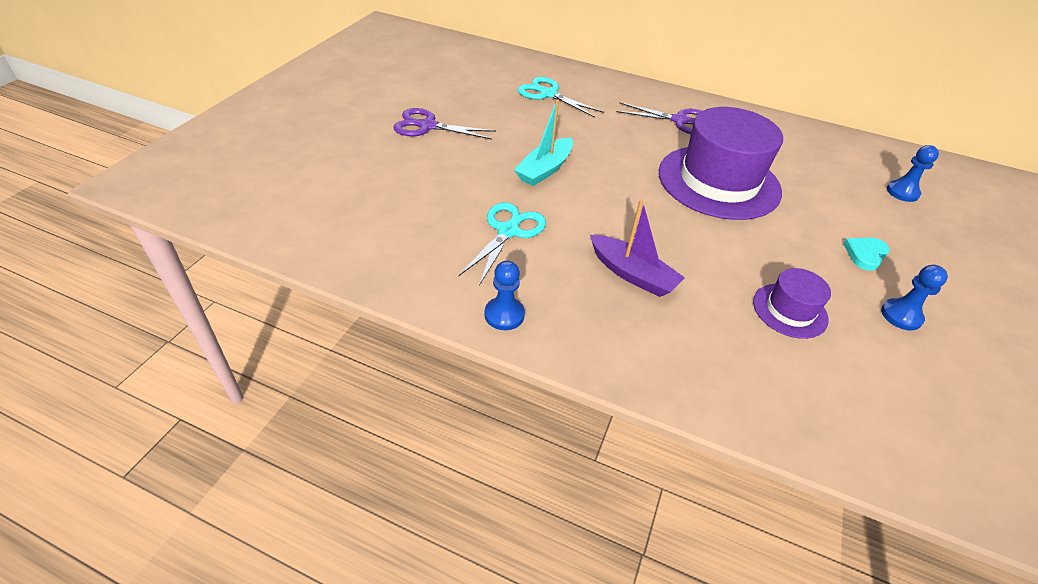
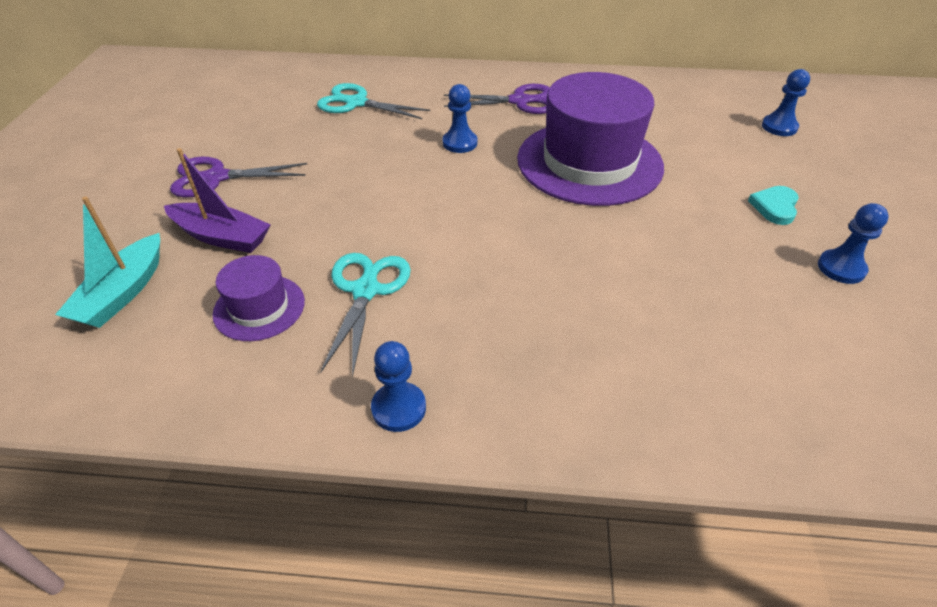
camera: 15 degrees left, 0 degrees up
turquoise boat [514,99,573,186] -> turquoise boat moved to [55,197,160,328]
purple boat [590,200,685,297] -> purple boat moved to [164,148,271,253]
purple hat [753,268,831,339] -> purple hat moved to [213,255,305,341]
none -> blue pawn [442,84,478,153]

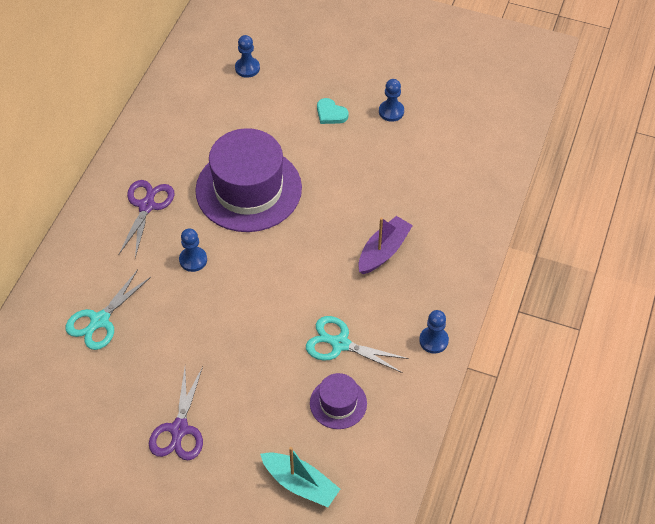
camera: 75 degrees left, 10 degrees up
purple boat [164,148,271,253] -> purple boat moved to [358,216,413,274]

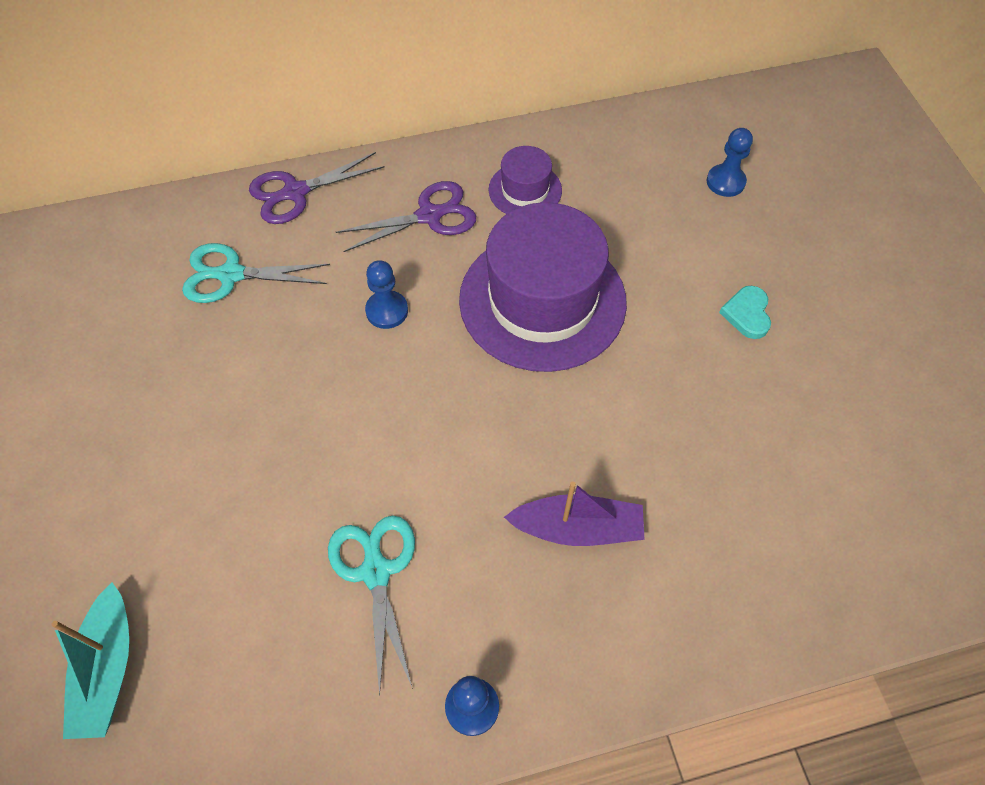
camera: 55 degrees right, 5 degrees up
purple scissors [149,366,203,460] -> purple scissors moved to [249,152,385,224]
purple hat [310,373,367,429] -> purple hat moved to [489,146,562,214]
blue pawn [379,79,404,122] -> none

